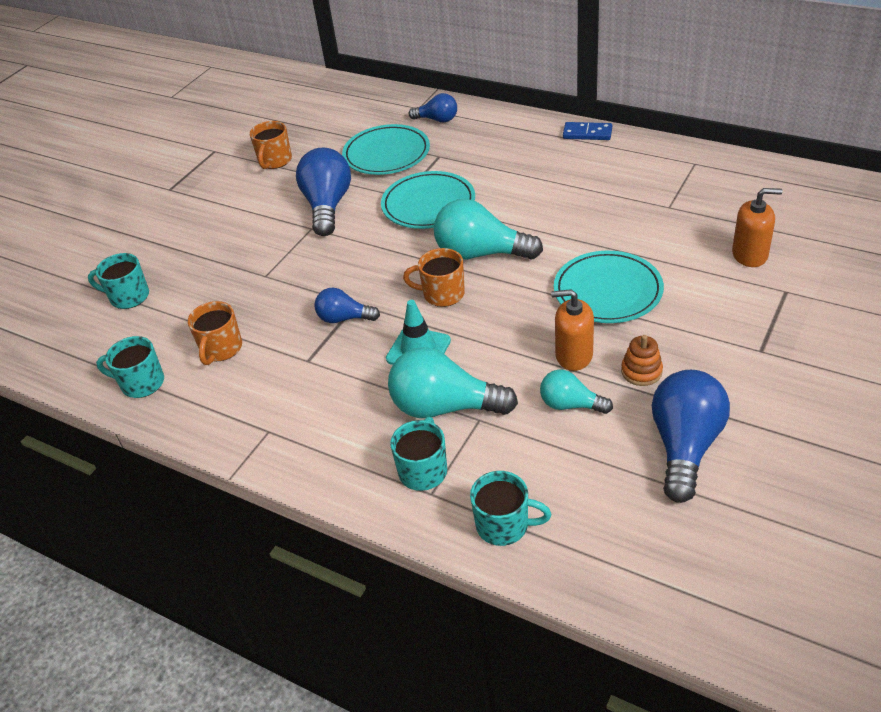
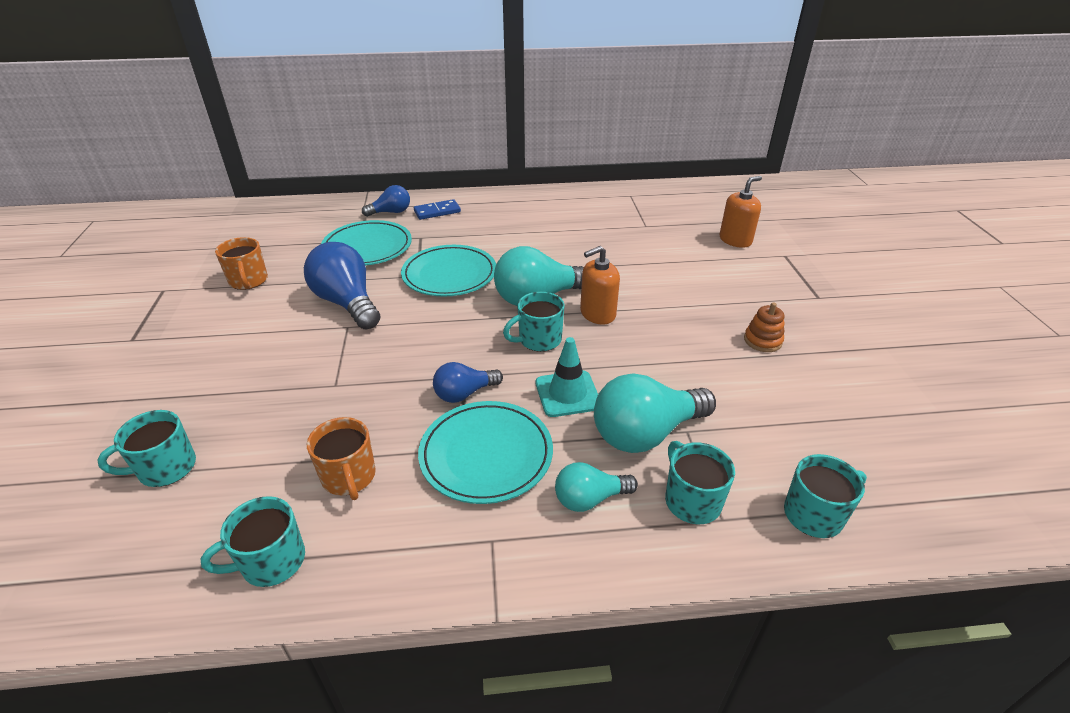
camera: 40 degrees left, 5 degrees down
orange mug [403,248,465,307] -> turquoise mug [503,292,565,352]
turquoise light bulb [540,370,613,414] -> turquoise light bulb moved to [555,462,638,512]
orange soap dispenser [551,289,594,371] -> orange soap dispenser moved to [580,246,620,325]
turquoise plate [554,251,664,323] -> turquoise plate moved to [418,401,553,504]
blue domino [563,122,612,140] -> blue domino moved to [414,199,461,220]
blue light bulb [652,370,730,503] -> none

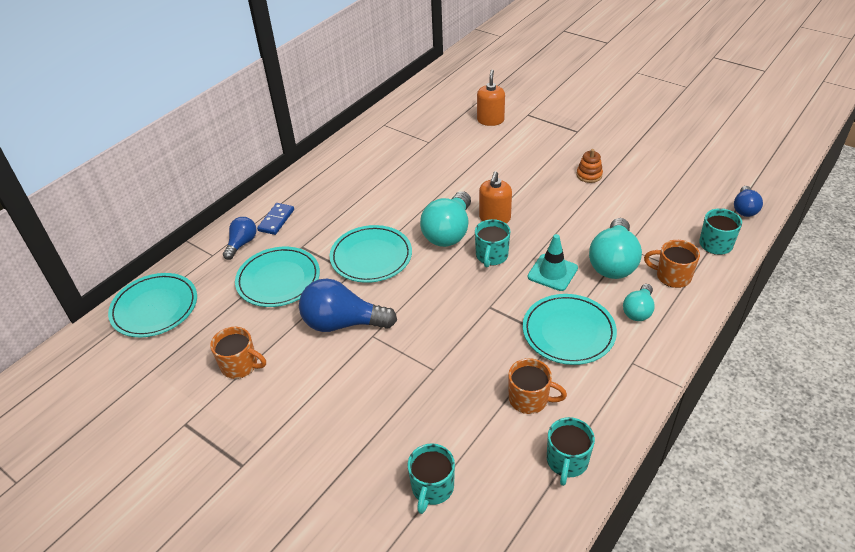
camera: 45 degrees left, 5 degrees up
blue light bulb [433,362,503,403] -> blue light bulb moved to [734,186,763,217]
turquoise mug [665,441,735,524] -> orange mug [644,240,700,288]
none -> turquoise plate [108,273,197,337]

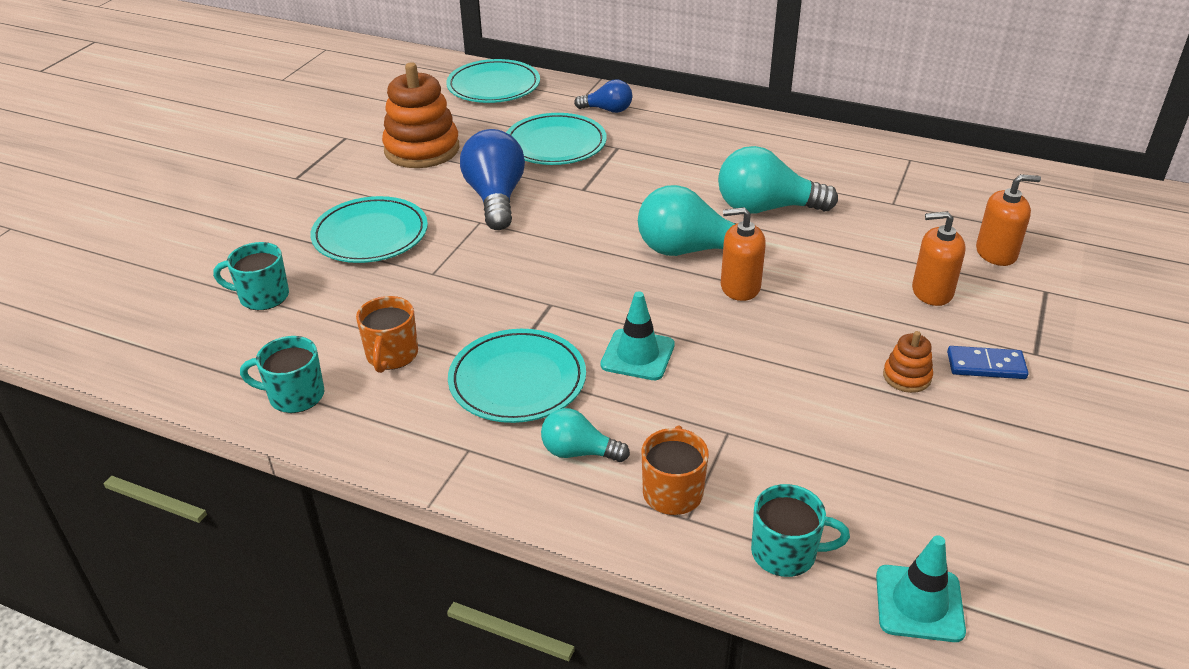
camera: 75 degrees right, 5 degrees down
orange mug [210,327,266,379] -> orange stacking toy [382,62,459,168]
blue domino [257,203,294,235] -> blue domino moved to [947,346,1029,379]
turquoise plate [330,225,412,283] -> turquoise plate moved to [310,196,428,263]
turquoise mug [475,219,511,268] -> none
turquoise light bulb [589,218,642,279] -> turquoise light bulb moved to [718,146,838,213]
blue light bulb [734,186,763,217] -> turquoise traffic cone [876,535,966,642]
none -> orange soap dispenser [912,211,966,306]

